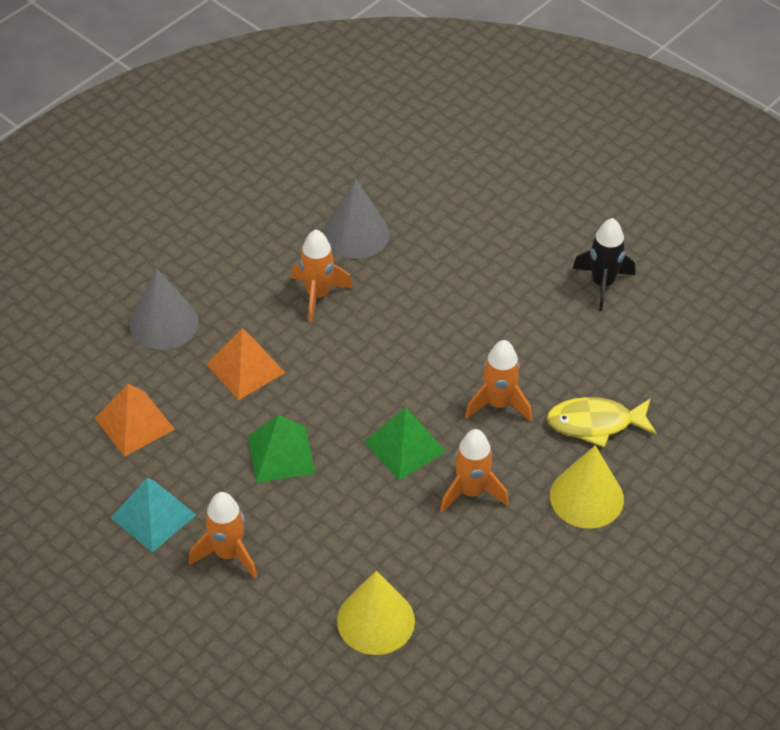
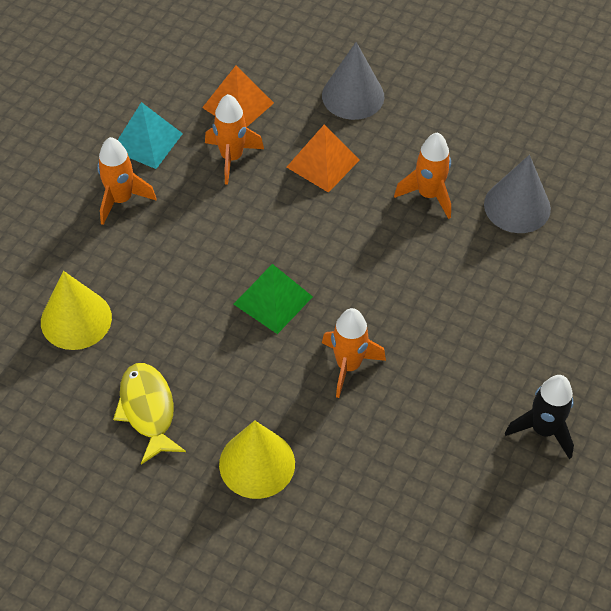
camera: 75 degrees right, 5 degrees up
green pyramid [248,415,315,483] -> none
orange rocket [440,429,509,513] -> orange rocket moved to [205,94,264,185]
yellow fish [547,397,657,447] -> yellow fish moved to [113,363,186,465]

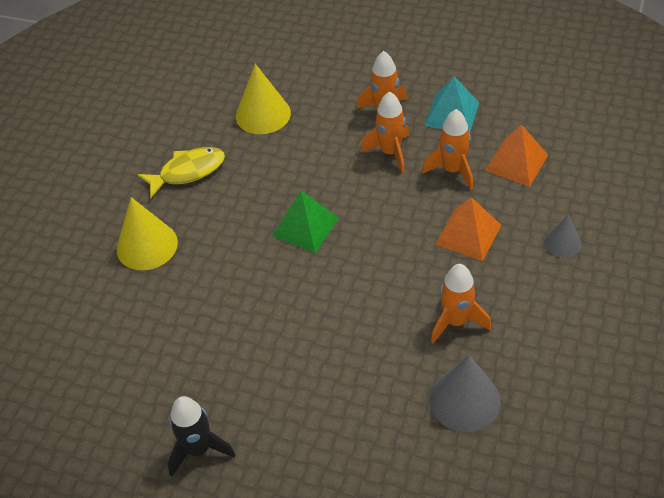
camera: 85 degrees right, 5 degrees down
grey cone [322,42,384,120] -> grey cone [544,214,582,258], size x0.58
orange rocket [322,308,386,398] -> orange rocket moved to [360,91,409,174]

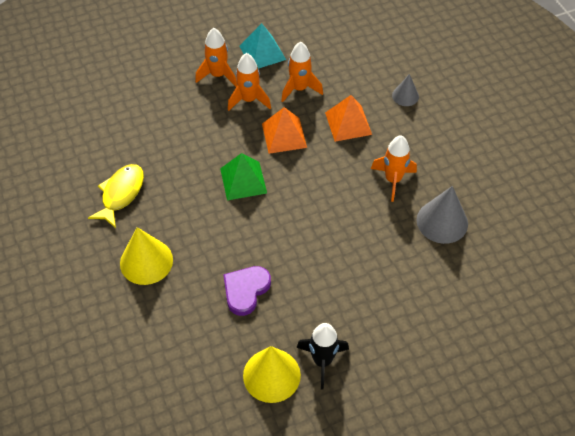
camera: 45 degrees left, 5 degrees up
yellow cone [236,64,291,134] -> yellow cone moved to [243,346,301,403]
orange pyramid [485,124,548,187] -> orange pyramid moved to [262,107,307,154]
none -> purple heart [223,266,271,316]

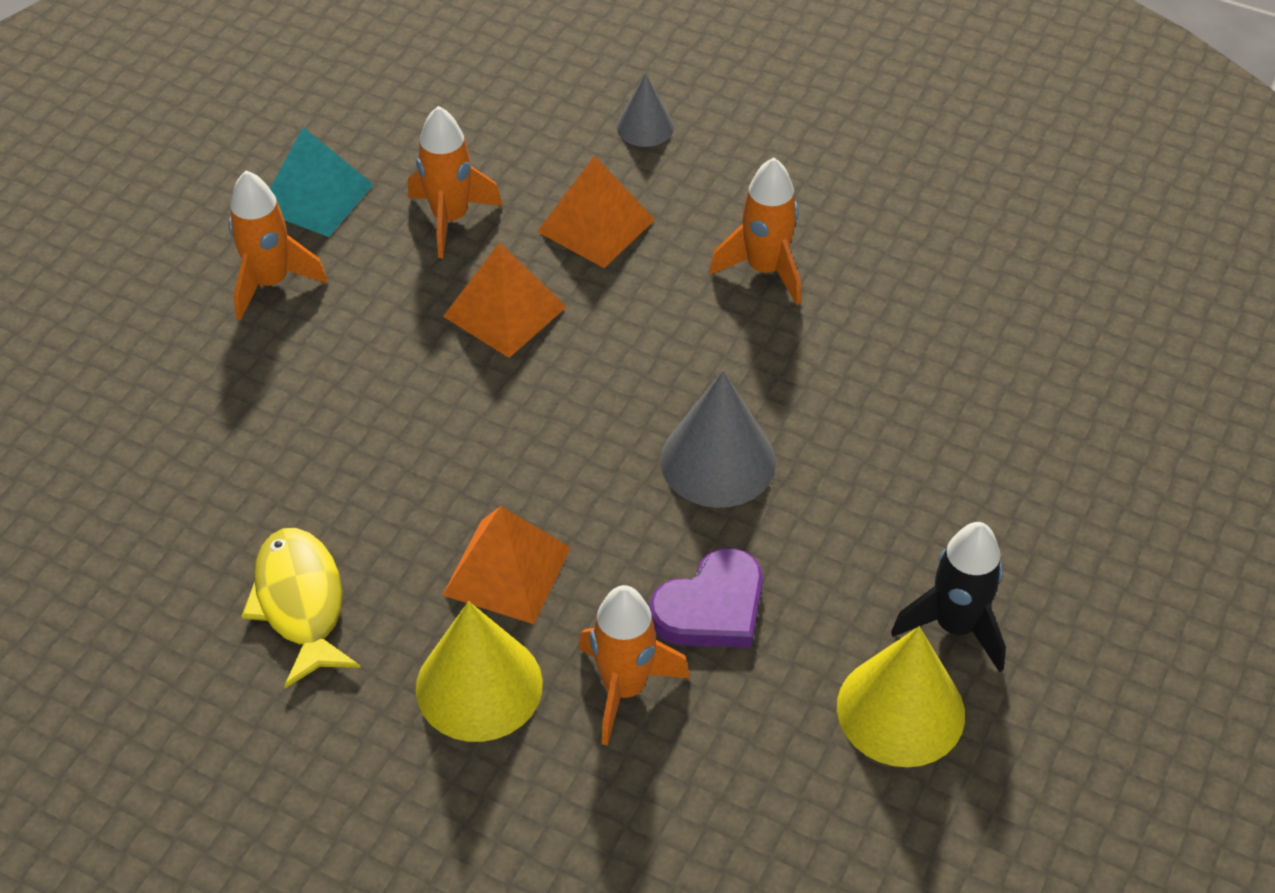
camera: 40 degrees left, 5 degrees down
green pyramid [220,153,267,201] -> none
purple heart [223,266,271,316] -> purple heart turned 120 degrees counterclockwise [650,548,763,648]
orange rocket [228,53,271,111] -> orange rocket moved to [578,585,690,746]
grey cone [417,186,468,244] -> grey cone moved to [660,371,776,508]
none -> orange pyramid [443,506,571,624]

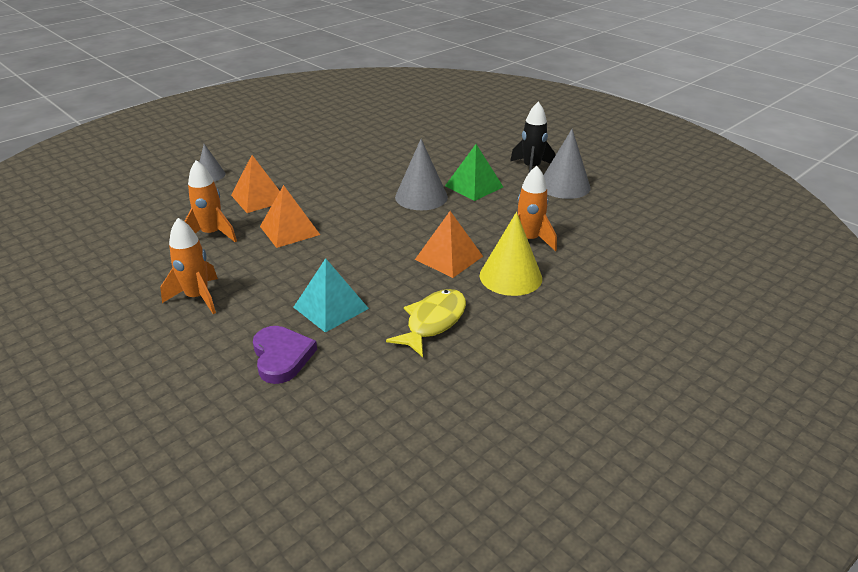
camera: 70 degrees left, 15 degrees down
yellow fish [241,528,361,688] -> yellow fish turned 120 degrees clockwise [386,289,466,357]
turquoise pyramid [270,127,374,237] -> turquoise pyramid moved to [293,258,369,333]
purple heart [650,548,763,648] -> purple heart moved to [253,326,317,384]
orange rocket [709,157,801,305] -> none
yellow cone [837,626,965,767] -> grey cone [544,129,591,199]
none -> green pyramid [445,144,503,201]

